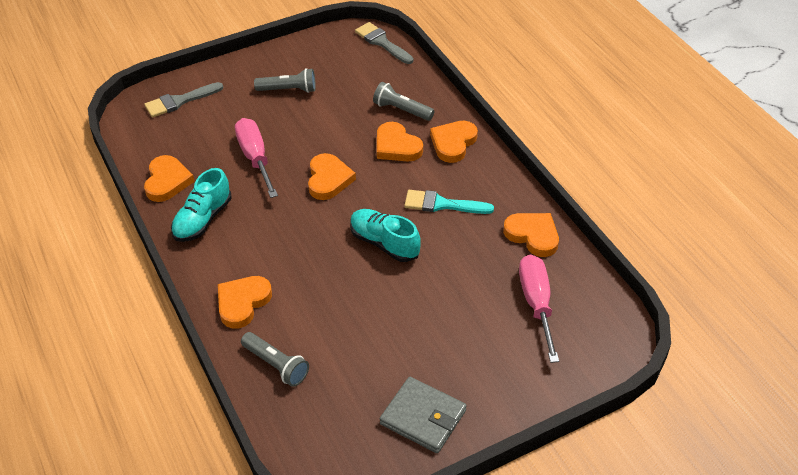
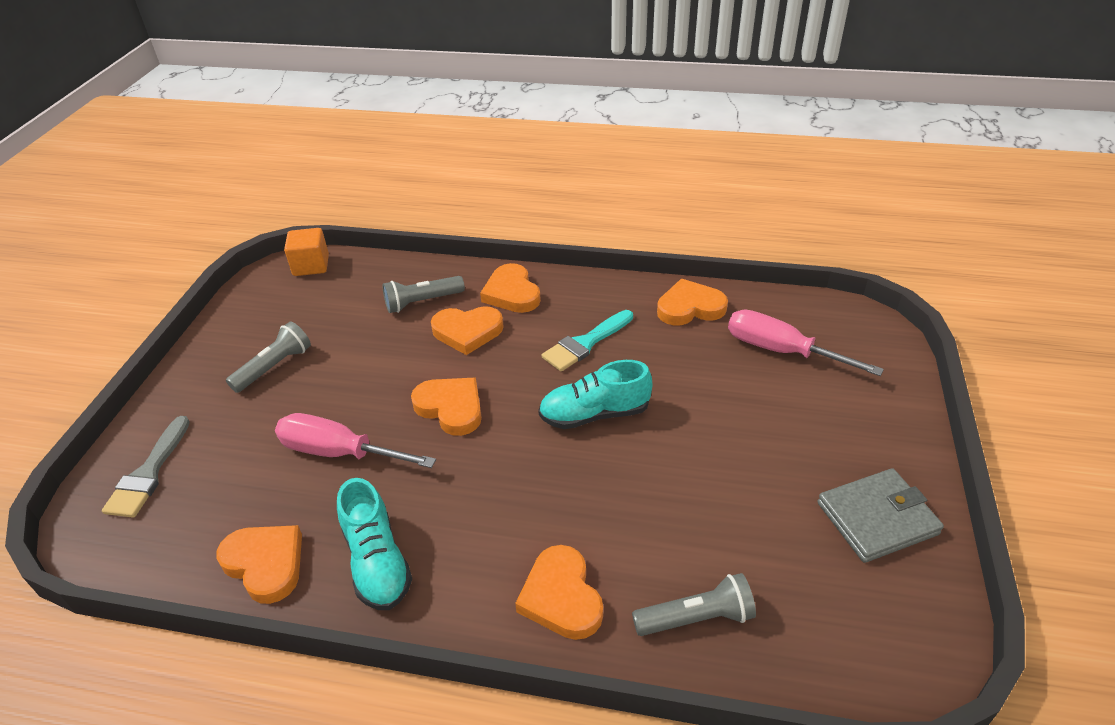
camera: 50 degrees left, 5 degrees down
grey brush [355,22,413,64] -> orange cube [284,228,329,276]

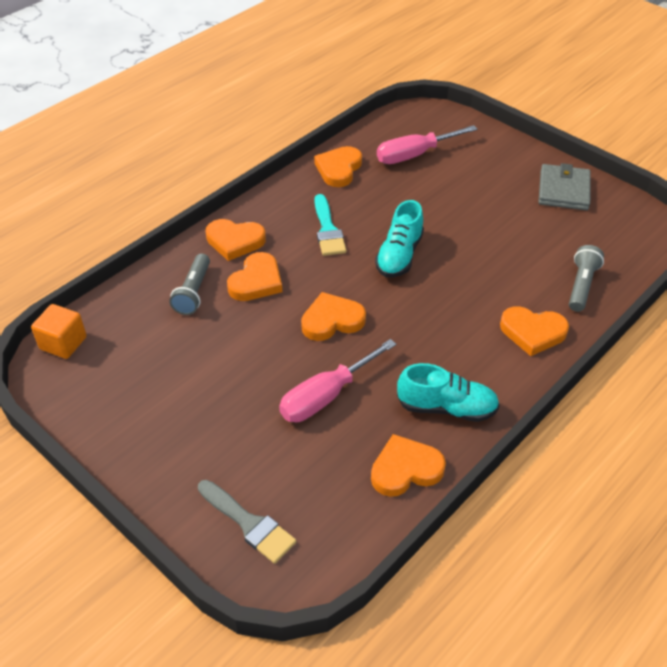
camera: 60 degrees left, 5 degrees up
grey flashlight [226,321,311,393] -> none

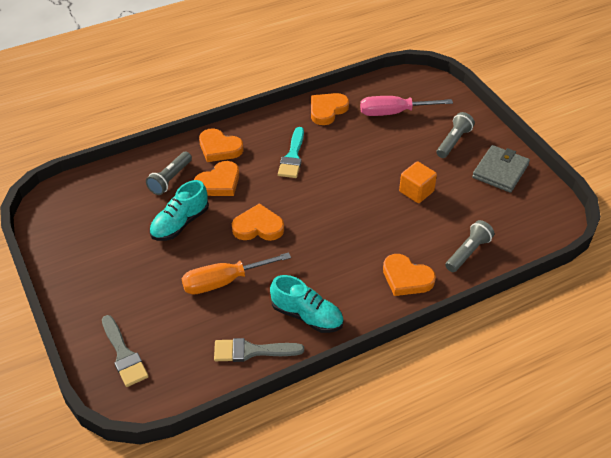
camera: 20 degrees right, 0 degrees up
orange cube [31,304,87,359] -> orange cube moved to [399,161,437,203]
pink screwdriver [279,339,396,422] -> orange screwdriver [182,252,291,294]
orange heart [371,434,446,497] -> grey brush [214,338,304,362]
turquoise shoe [375,200,424,277] -> turquoise shoe moved to [149,180,209,241]
none -> grey flashlight [437,112,475,158]

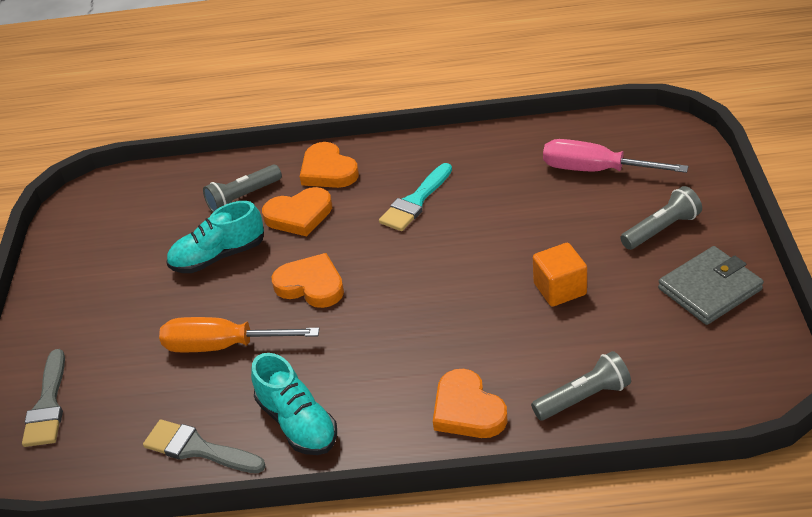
camera: 30 degrees right, 5 degrees down
orange heart [311,93,349,125] -> none

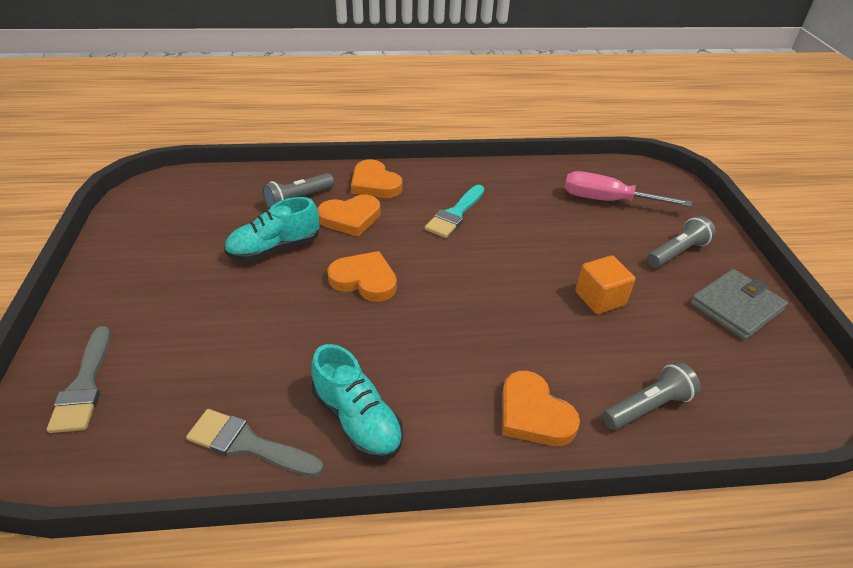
camera: 10 degrees left, 0 degrees up
orange screwdriver [159,317,320,353] -> none

